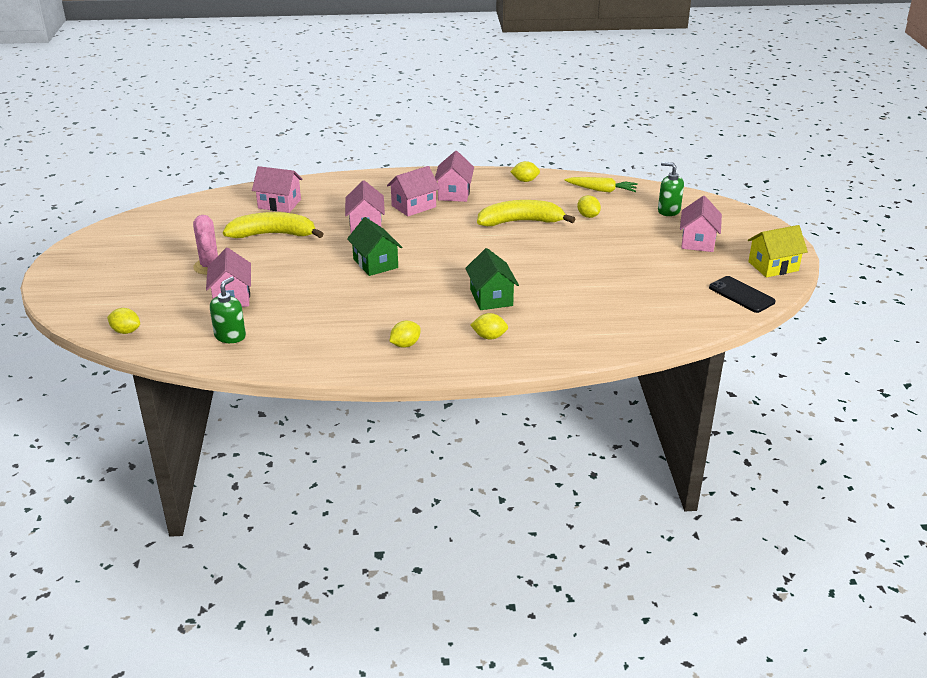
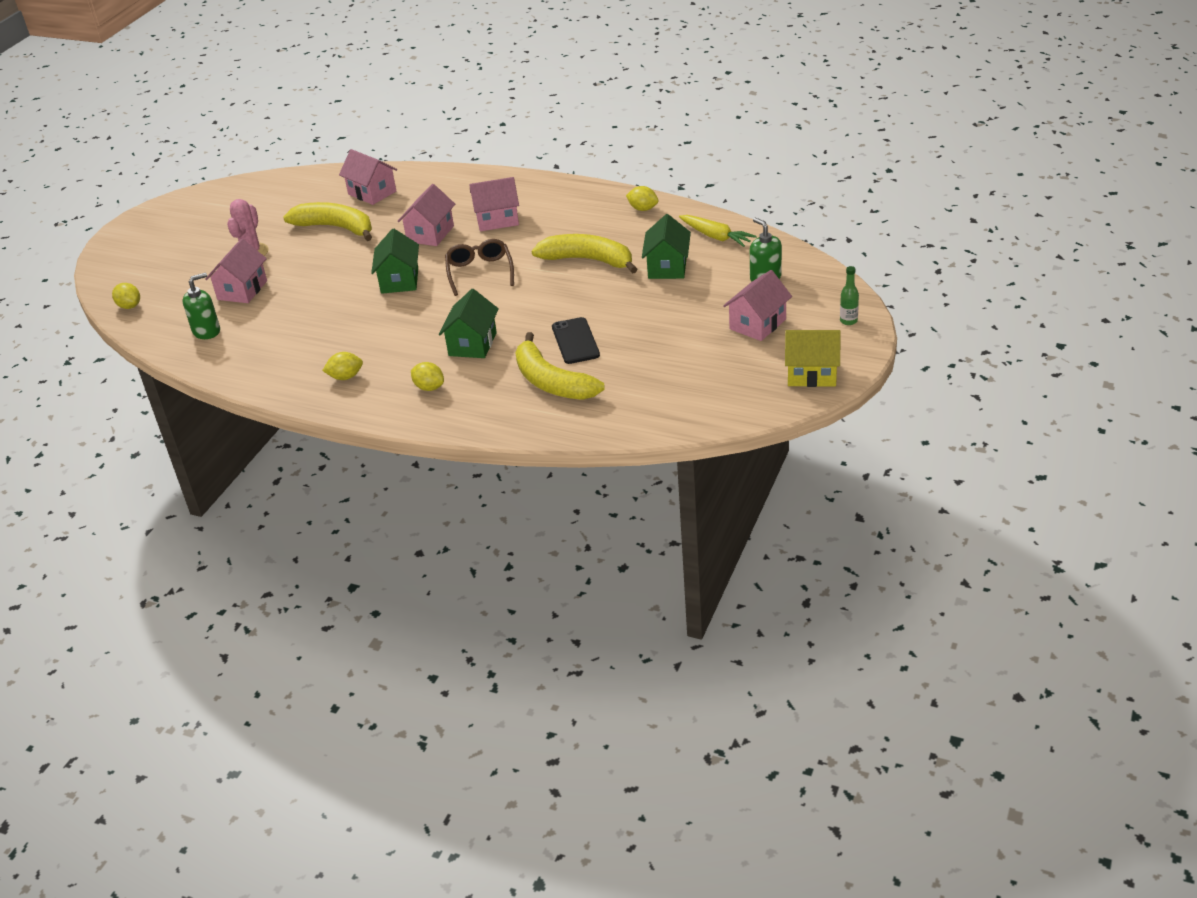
camera: 30 degrees right, 5 degrees up
pink house [435,151,474,202] -> none
yellow lemon [577,195,601,218] -> green house [642,214,691,279]
black phone [709,276,776,313] -> black phone moved to [552,317,600,364]
none -> brown glasses [445,239,514,296]
none -> yellow banana [515,332,605,400]
none -> green bottle [840,266,859,325]

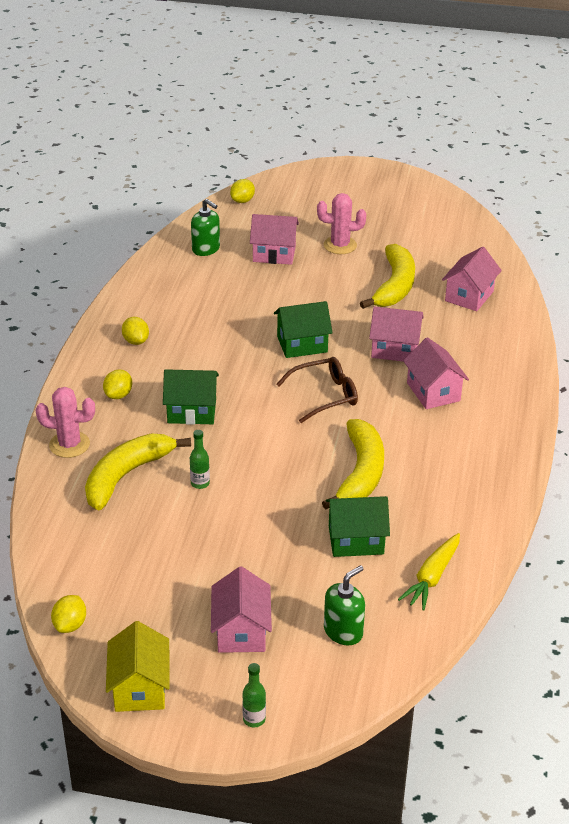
camera: 75 degrees right, 0 degrees up
black phone [552,317,600,364] -> green bottle [190,430,210,489]
yellow lemon [626,186,658,211] -> yellow lemon moved to [51,595,86,633]
pink house [723,270,792,341] -> pink house turned 60 degrees clockwise [211,566,272,653]
none -> pink cactus [36,387,95,458]

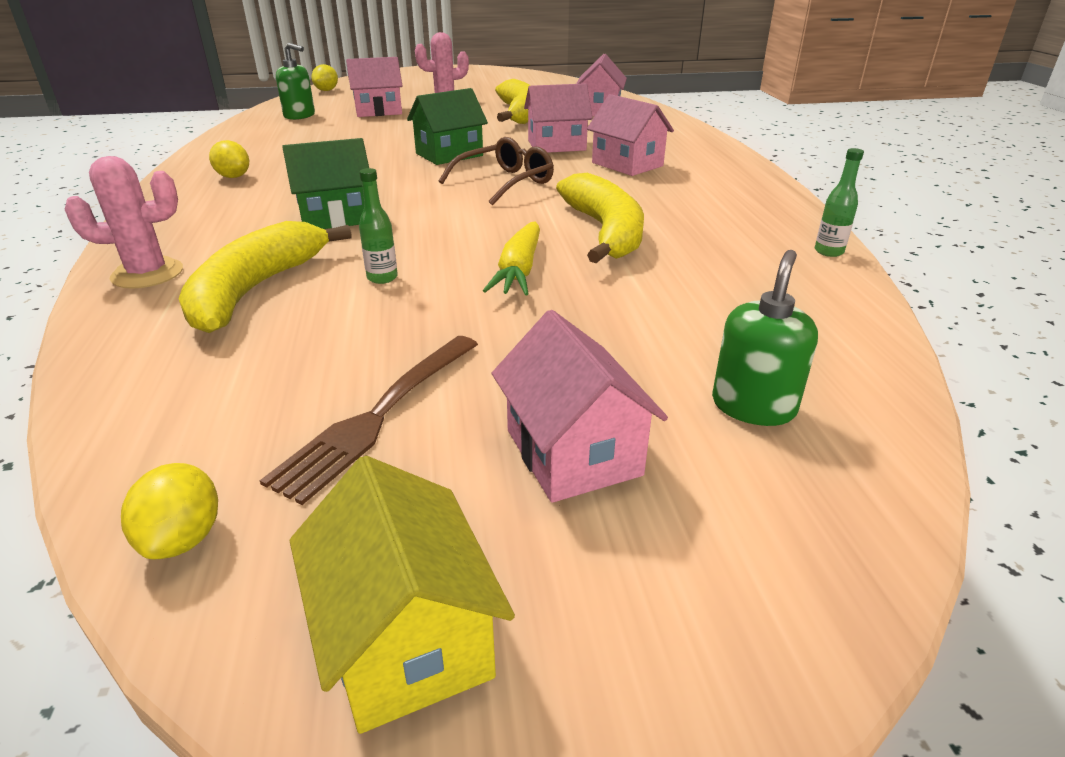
camera: 20 degrees left, 5 degrees down
yellow lemon [103,369,132,399] -> none
green bottle [242,663,266,728] -> green bottle moved to [815,148,864,257]
green house [326,496,390,557] -> none
yellow carrot [398,533,460,611] -> yellow carrot moved to [483,221,540,295]
none -> brown fork [260,336,478,505]

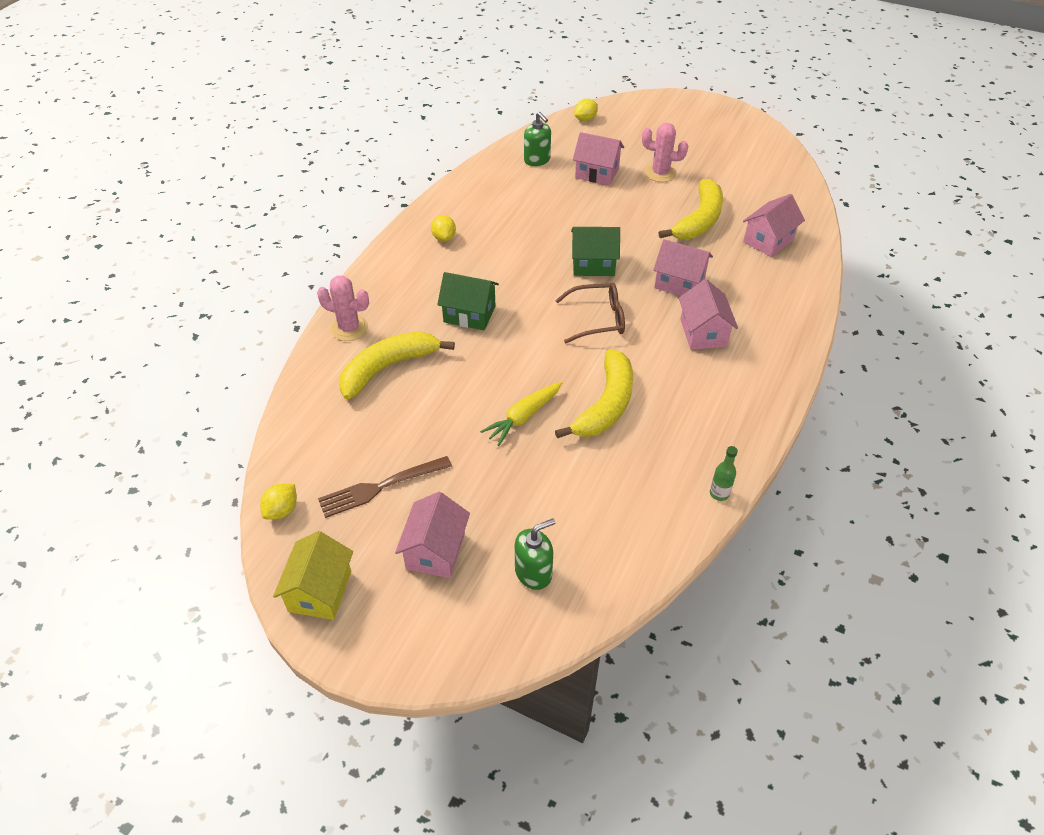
camera: 35 degrees right, 15 degrees up
green bottle [359,168,398,284] -> none

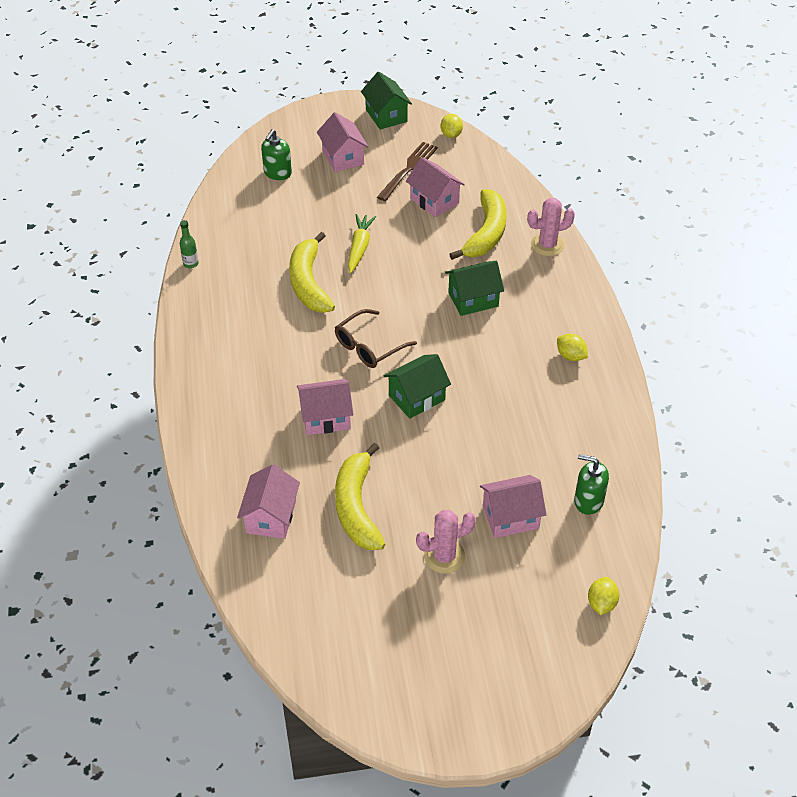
camera: 145 degrees right, 0 degrees up
yellow house [273,531,353,620] -> green house [361,72,412,130]
pink house [679,279,738,350] -> pink house moved to [406,157,465,217]

